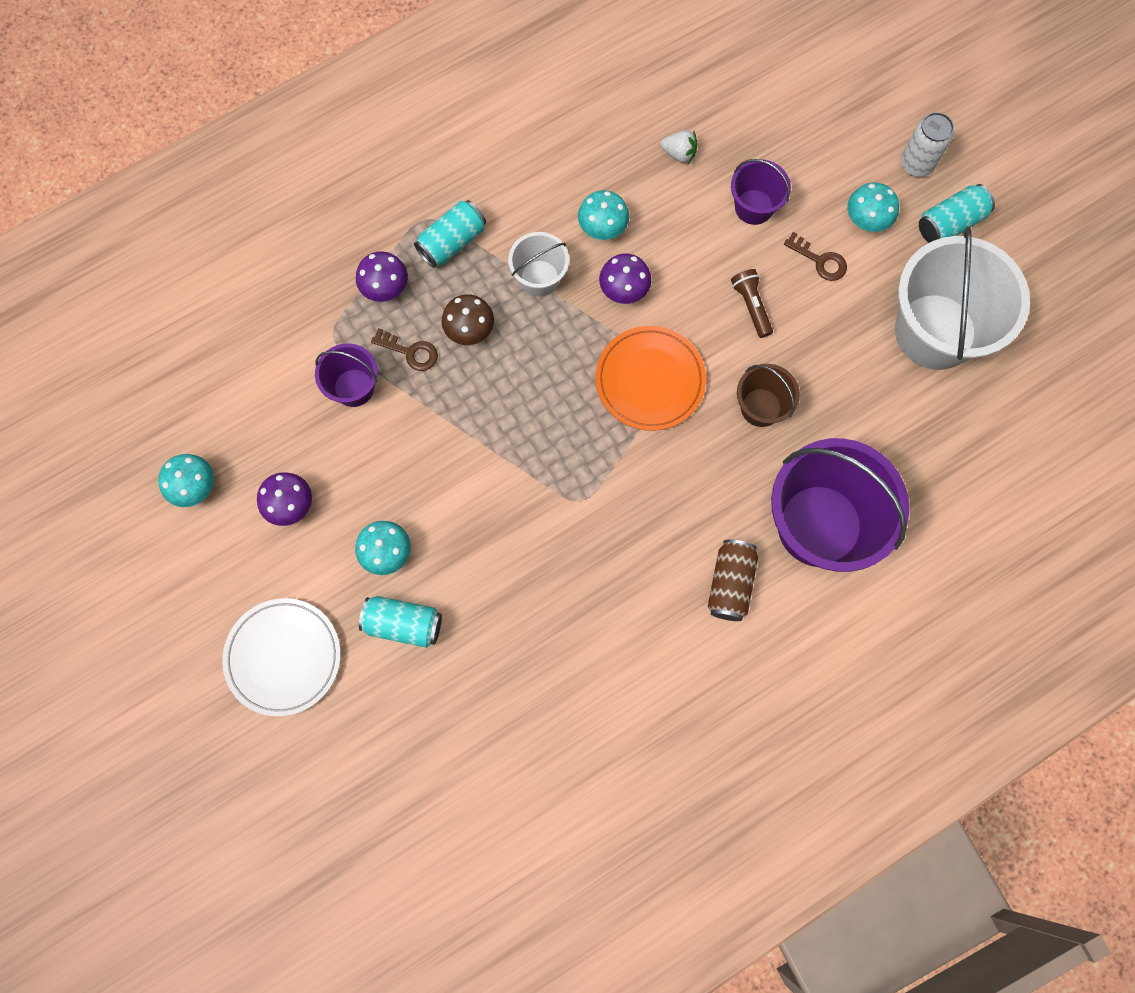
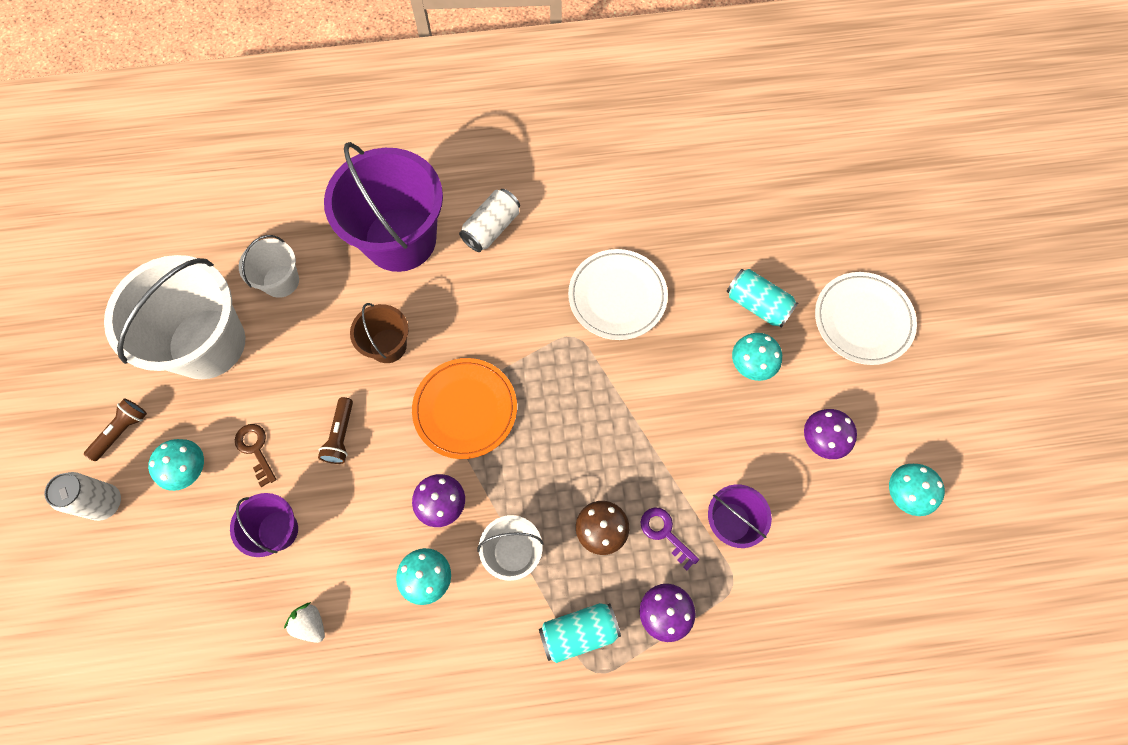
camera: 155 degrees left, 5 degrees down
brown key [371,328,438,371] -> purple key [640,507,699,570]
brown can [708,540,758,621] -> white can [459,189,520,252]
turquoise can [919,184,995,243] -> brown flashlight [84,399,147,461]
none -> white bucket [239,235,299,298]
none -> white plate [568,249,668,340]

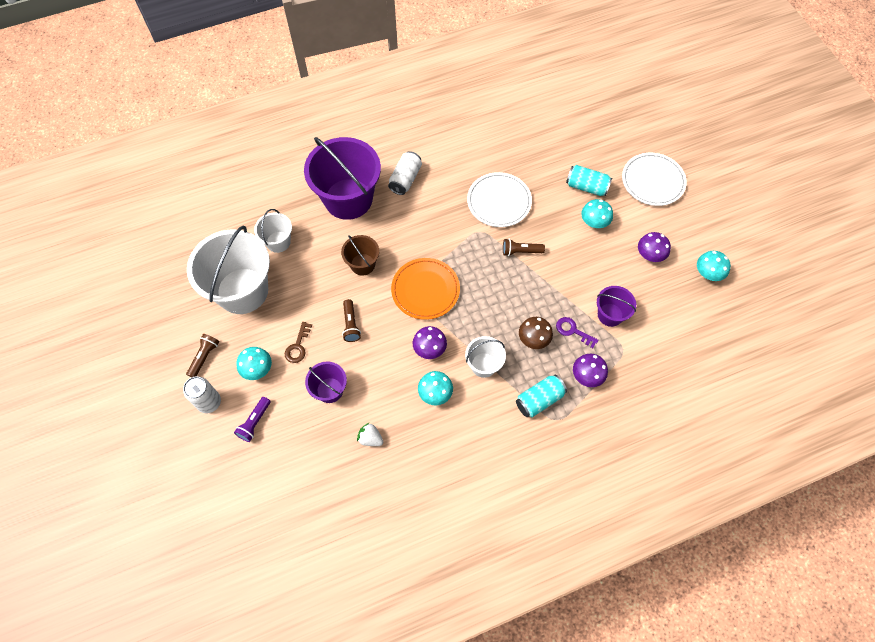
camera: 15 degrees left, 5 degrees down
brown key [235,424,276,487] -> brown key turned 120 degrees counterclockwise [285,322,312,363]
none -> purple flashlight [234,397,271,442]
none -> brown flashlight [503,239,545,256]

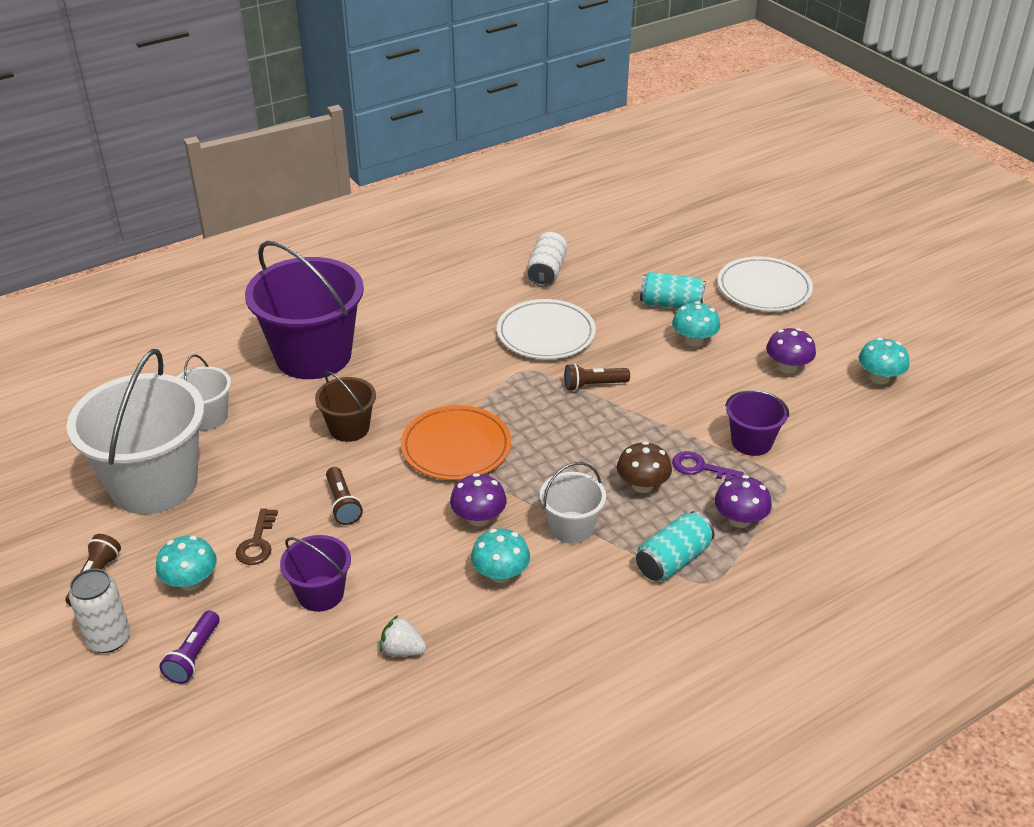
camera: 10 degrees left, 25 degrees down
white can [388,151,422,195] -> white can moved to [527,232,567,287]

